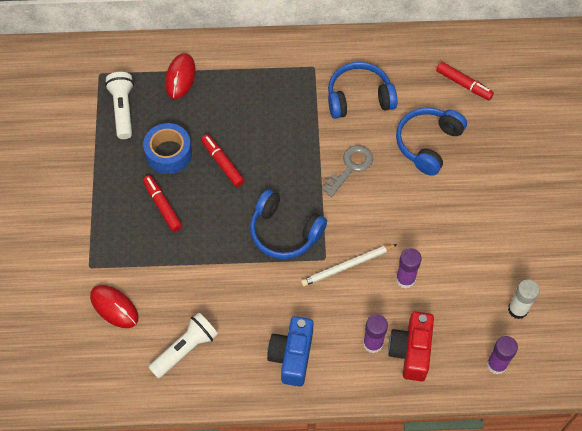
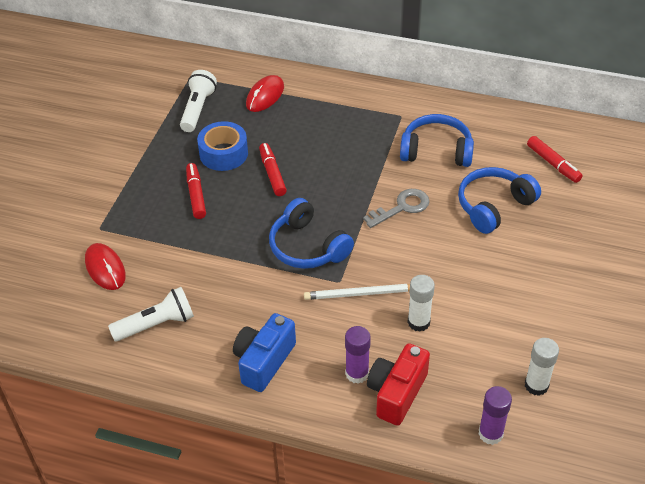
camera: 20 degrees right, 15 degrees down
purple glue stick [396,248,422,289] -> white glue stick [407,275,435,332]

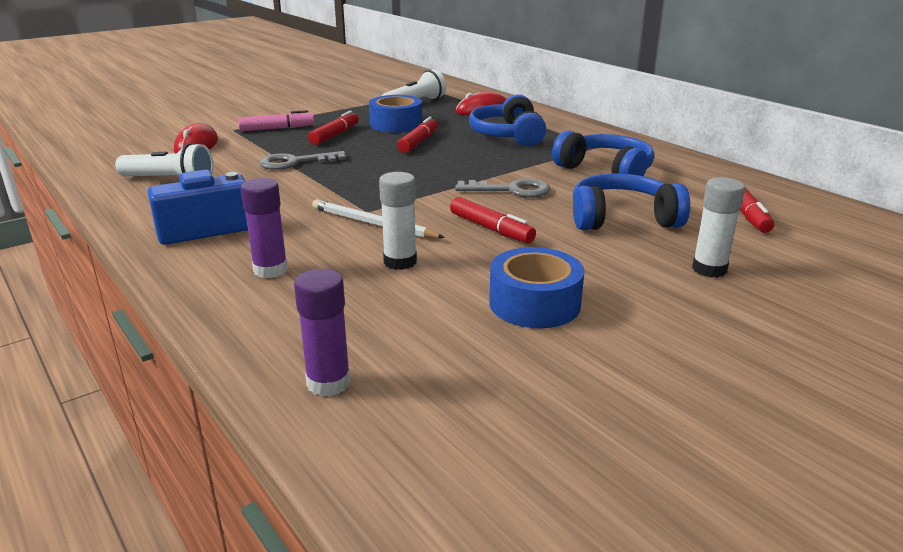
camera: 35 degrees right, 20 degrees down
blue headphones [269,198,354,269] -> blue headphones moved to [469,94,546,147]
red camera [367,343,430,426] -> none
white glue stick [525,338,559,396] -> white glue stick moved to [692,177,745,277]
none -> pink marker [238,110,314,131]
none -> grey key [259,151,346,170]
none -> red marker [450,197,536,243]
none -> blue tape [489,247,584,328]

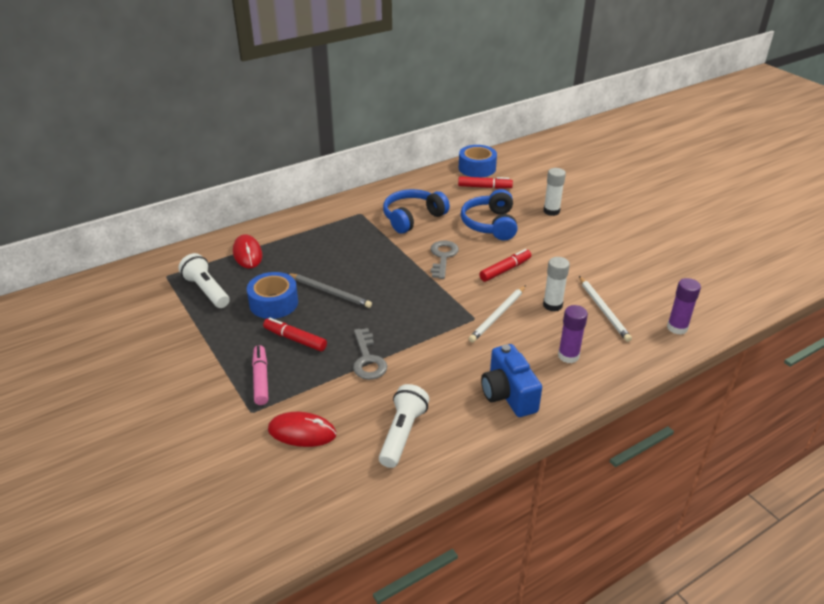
camera: 85 degrees left, 10 degrees up
red marker [397,117,437,153] -> grey pencil [287,273,372,308]
blue headphones [469,94,546,147] -> none
blue tape [489,247,584,328] -> blue tape moved to [459,145,497,177]
none -> white pencil [579,276,632,342]

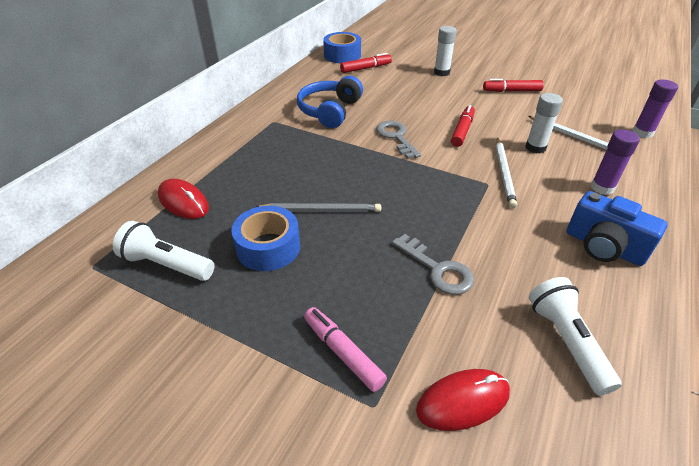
camera: 30 degrees left, 5 degrees up
red marker [263,318,327,351] -> red marker moved to [483,79,544,92]
blue headphones [461,189,518,241] -> none

